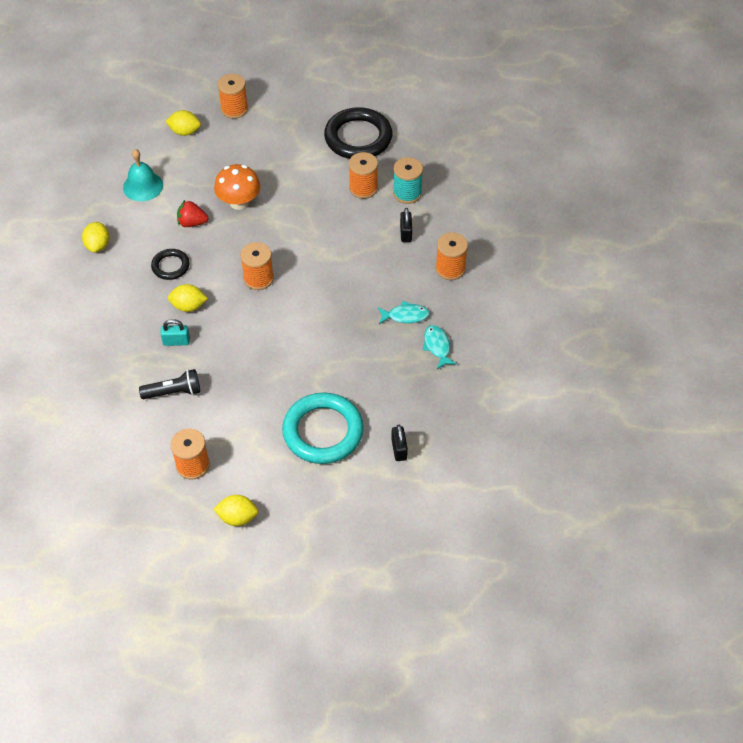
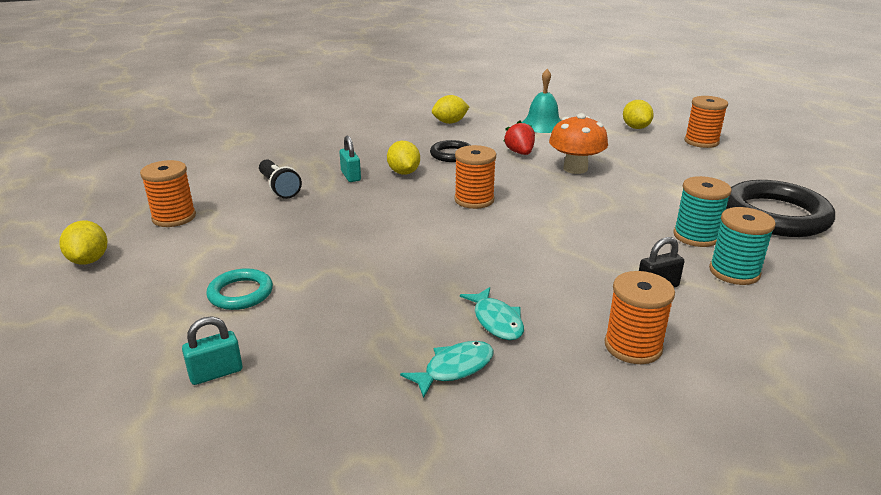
camera: 70 degrees right, 25 degrees down
turquoise ring [282,392,364,464] -> turquoise ring [206,268,273,310], size x0.52
orange spool [349,152,378,199] -> turquoise spool [673,176,732,247]
black padlock [391,425,408,461] -> turquoise padlock [182,316,243,385]

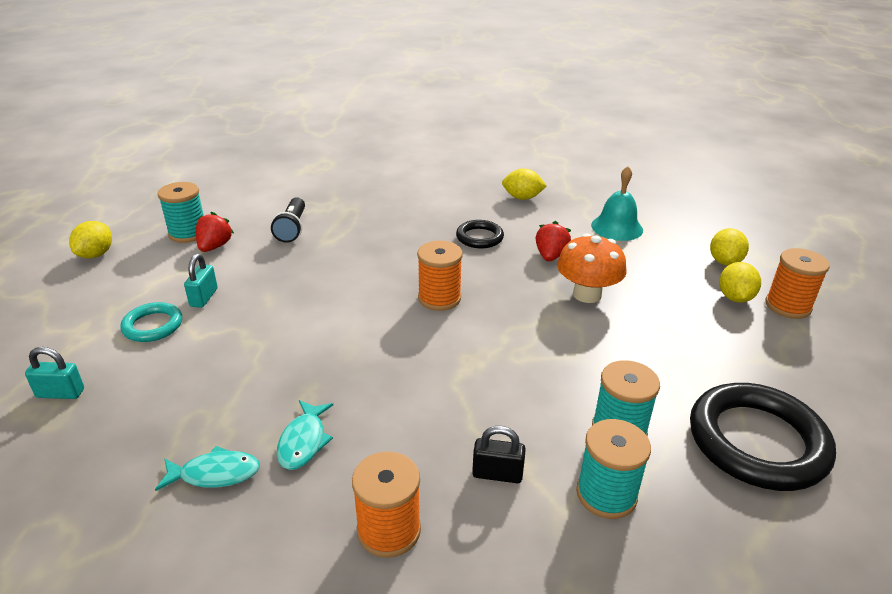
camera: 30 degrees right, 5 degrees up
orange spool [140,160,196,227] -> turquoise spool [158,182,204,243]
turquoise padlock [339,135,361,182] -> turquoise padlock moved to [184,254,218,308]
yellow lemon [387,141,420,175] -> yellow lemon moved to [719,262,761,303]
none -> red strawberry [196,212,234,252]

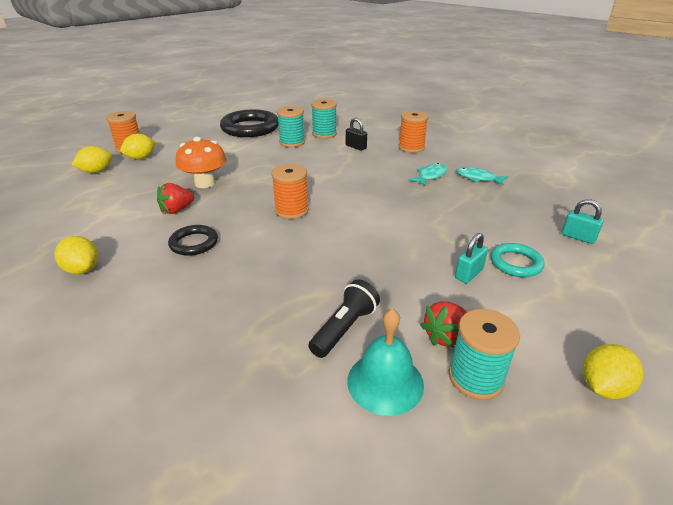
camera: 145 degrees left, 0 degrees up
turquoise bell [591,166,643,241] -> turquoise bell moved to [347,308,424,416]

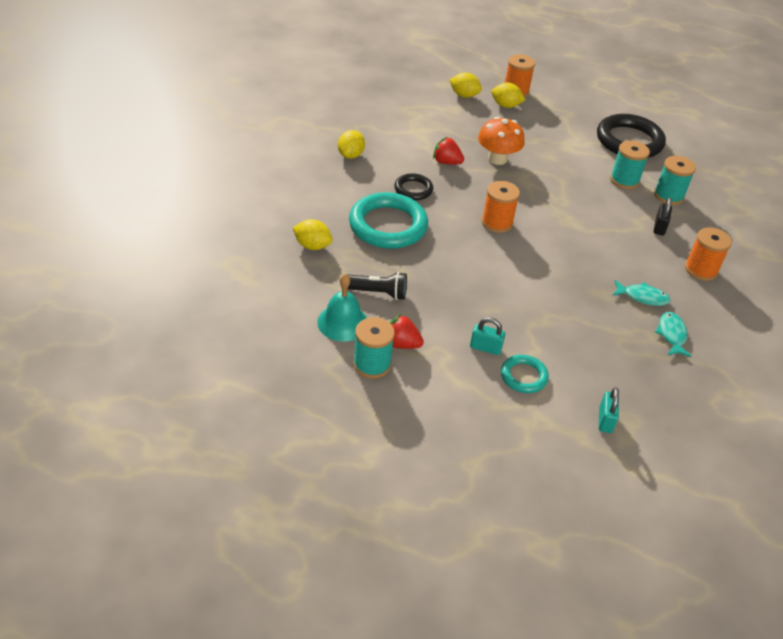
camera: 60 degrees right, 10 degrees up
yellow lemon [583,344,643,399] -> yellow lemon moved to [293,219,333,250]
none -> turquoise ring [349,192,428,249]

